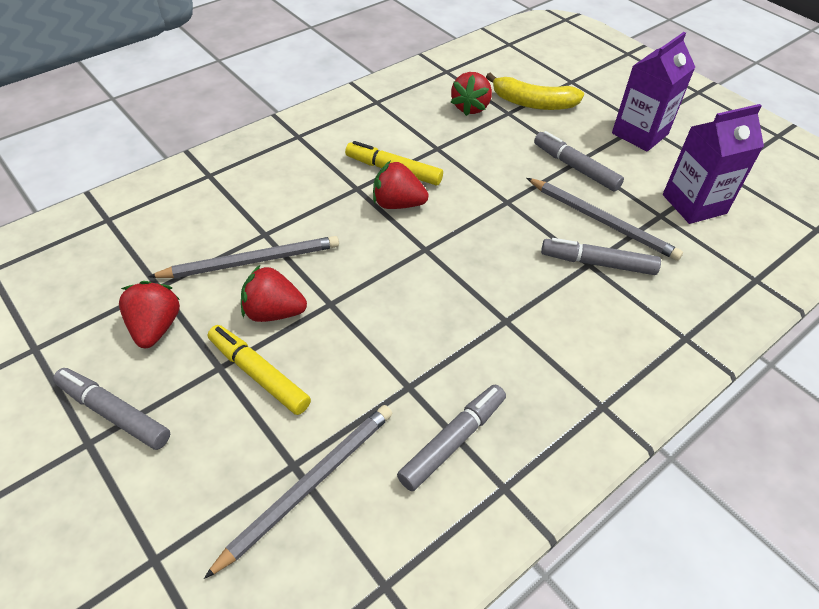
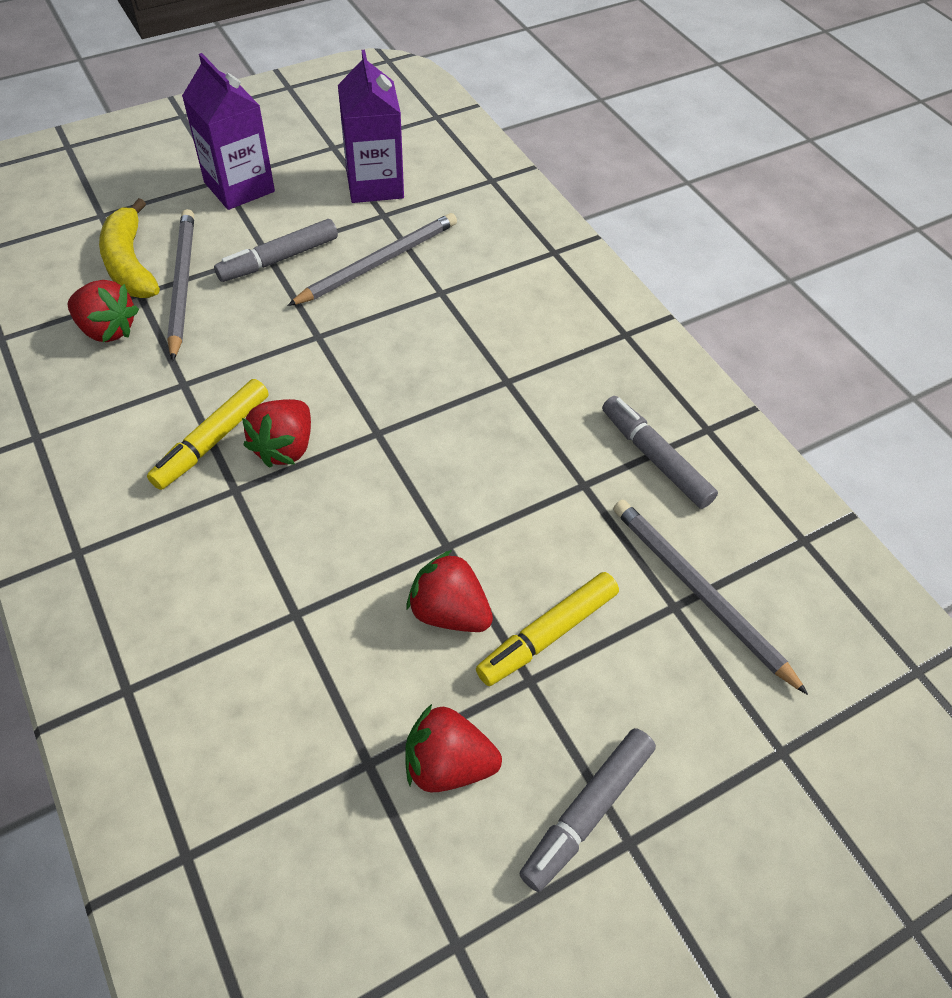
camera: 80 degrees left, 5 degrees up
grey pencil [148,236,339,278] -> grey pencil moved to [167,209,194,361]
red strawberry [241,265,307,322] -> red strawberry turned 105 degrees clockwise [407,550,493,632]
yellow banana [486,73,584,110] -> yellow banana turned 135 degrees clockwise [99,198,160,298]
grey marker [541,238,661,275] -> none

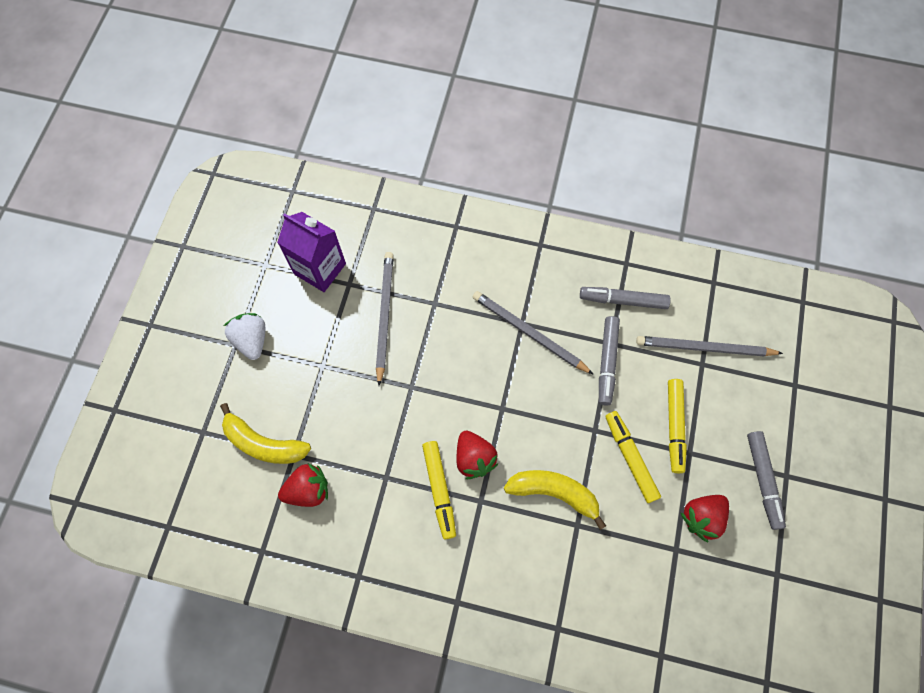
camera: 45 degrees left, 15 degrees up
grey pencil [167,209,194,361] -> grey pencil moved to [473,291,594,375]
purple carton [182,53,275,210] -> white strawberry [224,313,266,360]
grey marker [214,219,338,282] -> grey marker moved to [599,316,620,406]
red strawberry [407,550,493,632] -> yellow marker [605,411,661,503]
none -> yellow banana [504,470,606,530]

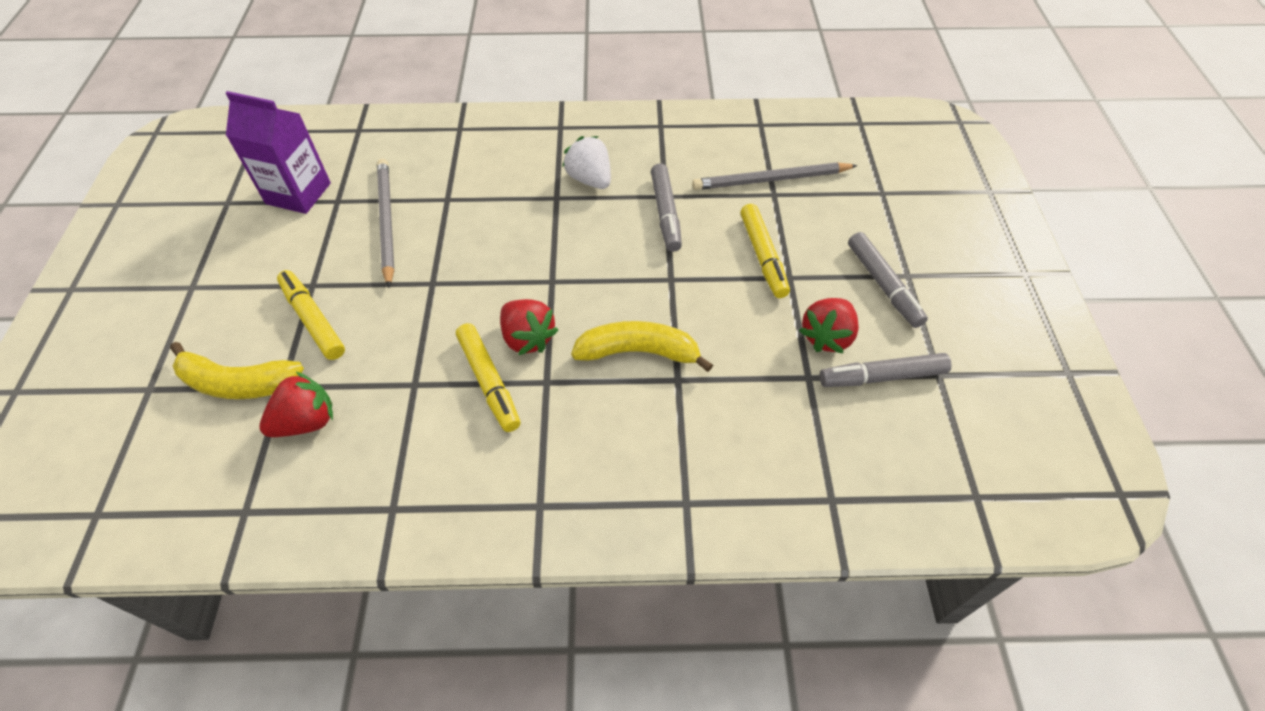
camera: 15 degrees left, 15 degrees down
white strawberry [224,313,266,360] -> white strawberry moved to [562,136,611,189]
grey pencil [473,291,594,375] -> none
grey marker [580,287,671,309] -> grey marker moved to [819,353,952,387]
yellow marker [605,411,661,503] -> yellow marker moved to [277,270,345,360]

